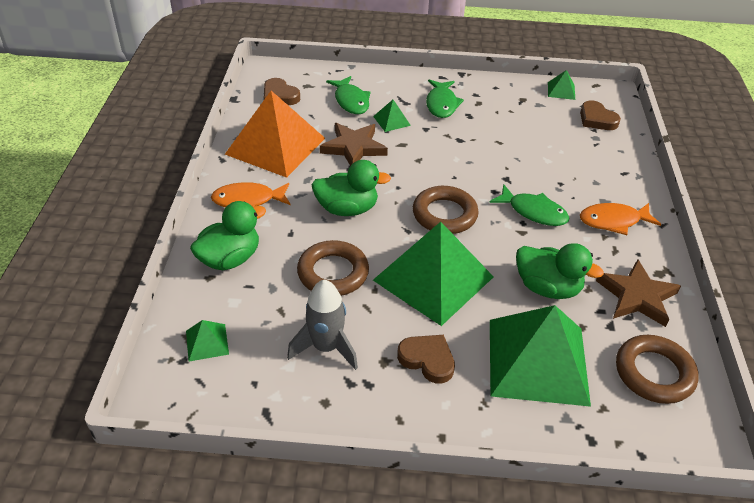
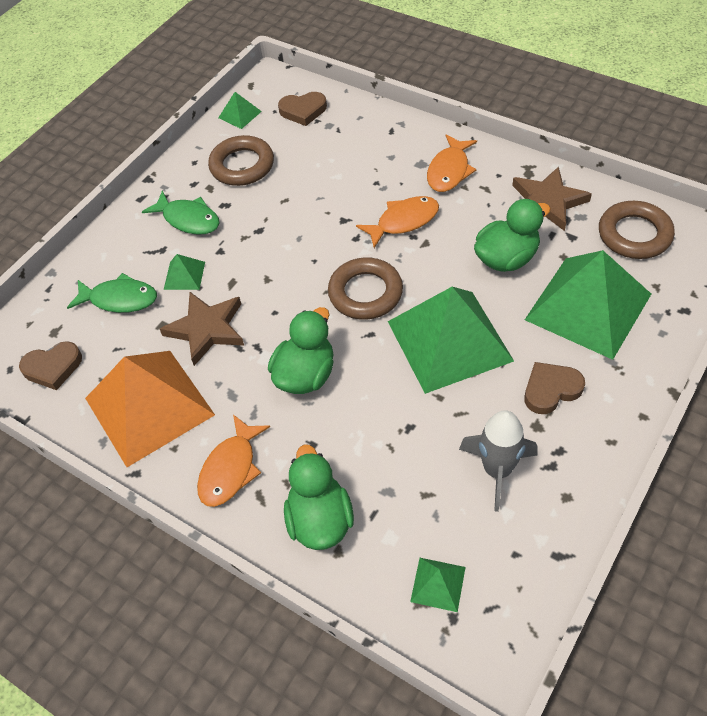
camera: 55 degrees left, 10 degrees up
brown ring [297,240,369,296] -> brown ring moved to [208,135,274,186]
green fish [490,184,569,226] -> orange fish [356,196,439,248]

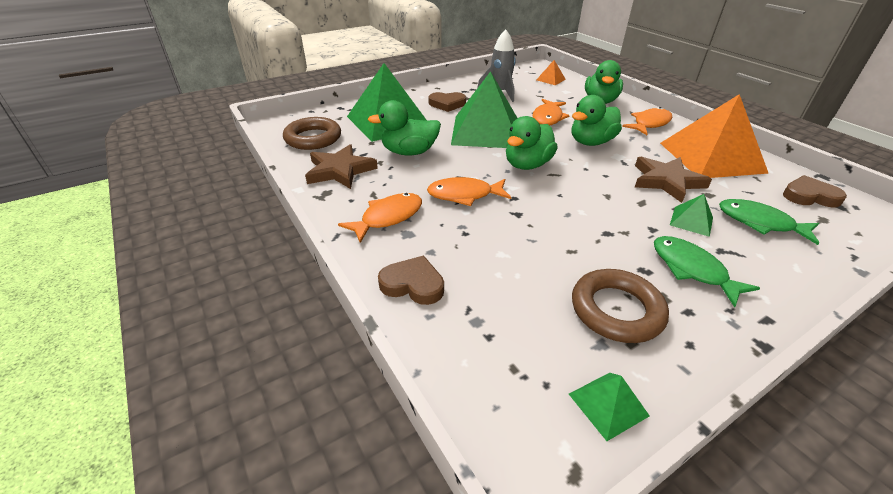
camera: 160 degrees left, 15 degrees down
brown heart [278,92,327,126] -> brown heart moved to [378,255,444,305]
brown ring [328,257,403,320] -> green duck [506,116,558,170]
green pyramid [410,558,466,612] -> orange pyramid [536,60,566,85]
none -> orange fish [532,99,570,125]

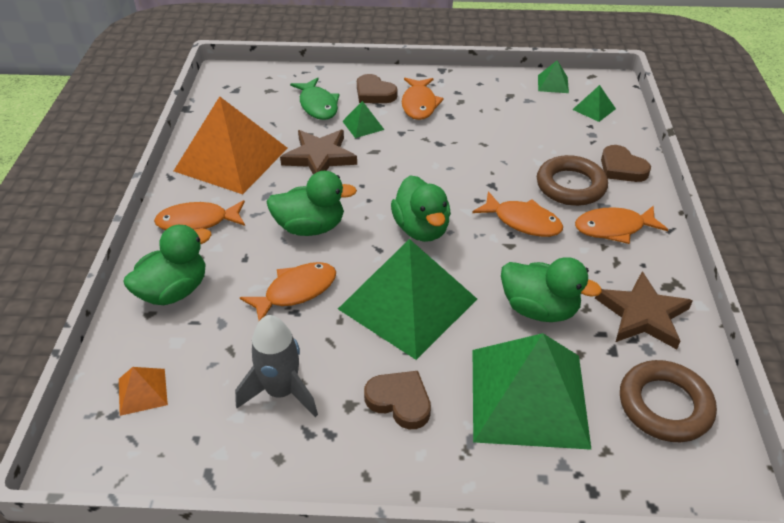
camera: 145 degrees left, 5 degrees up
green duck [506,116,558,170] -> green duck turned 90 degrees clockwise [391,175,451,242]
brown ring [572,269,669,343] -> brown ring moved to [537,155,608,206]
green fish [654,236,760,307] -> orange fish [402,78,444,120]
brown heart [783,175,847,208] -> brown heart moved to [357,74,398,103]
none -> green pyramid [572,85,616,122]

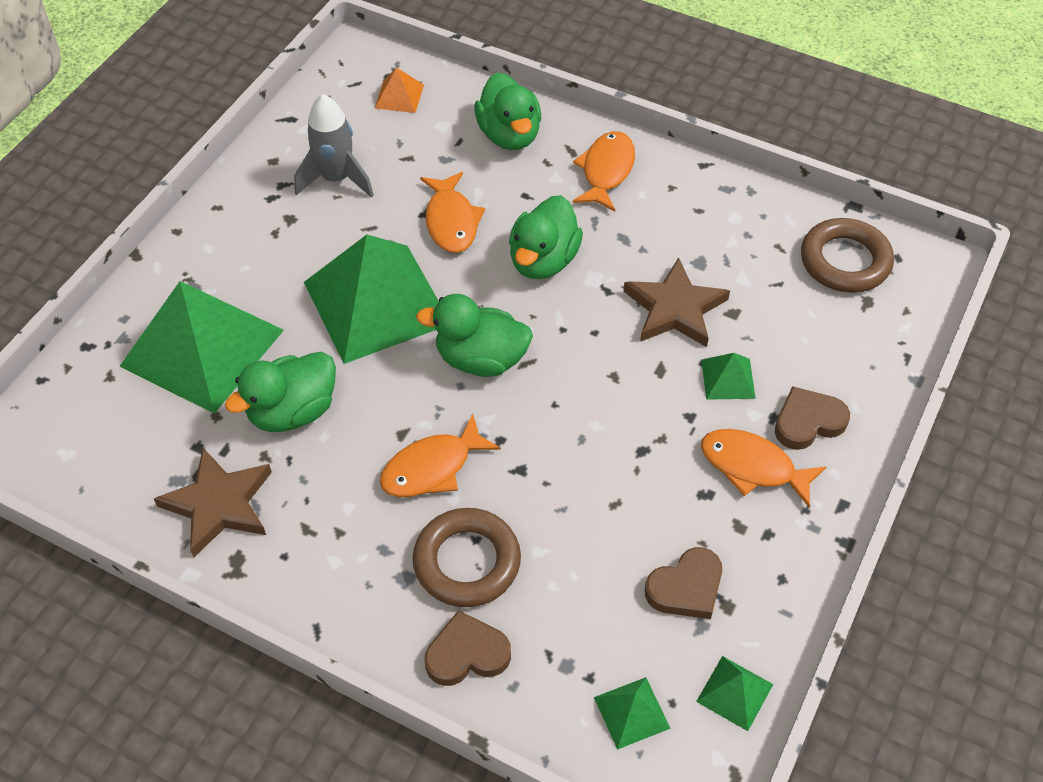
camera: 115 degrees right, 10 degrees up
orange pyramid [174,96,287,194] -> none
green fish [290,78,340,120] -> none
brown heart [364,371,431,429] -> brown heart moved to [645,547,722,619]
orange fish [575,206,668,244] -> none
brown ring [620,360,717,442] -> brown ring moved to [801,218,894,293]

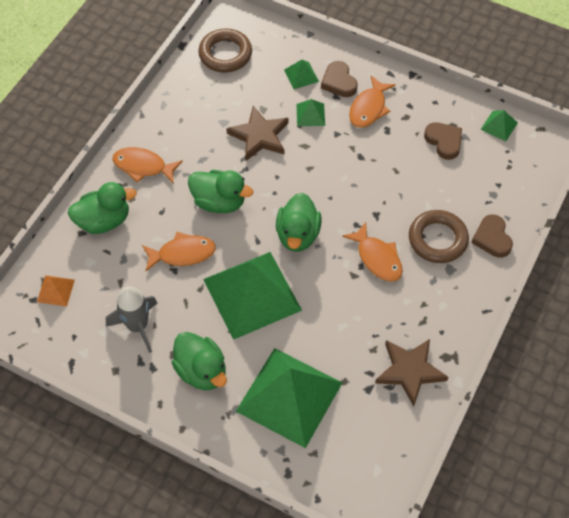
camera: 90 degrees left, 5 degrees up
green duck [225,352,336,432] -> green duck moved to [172,332,227,390]
green pyramid [594,677,671,750] -> green pyramid moved to [284,60,319,89]

